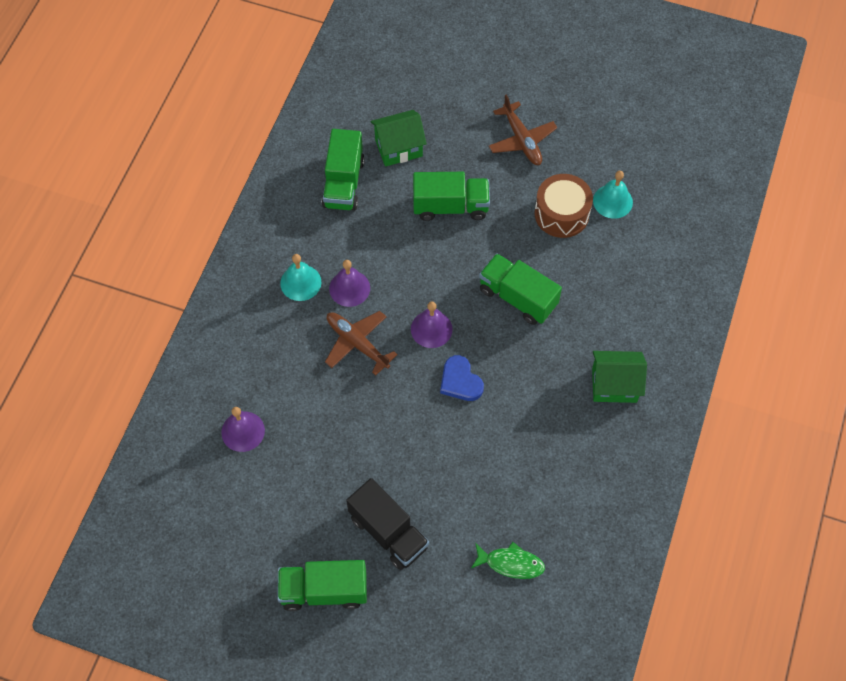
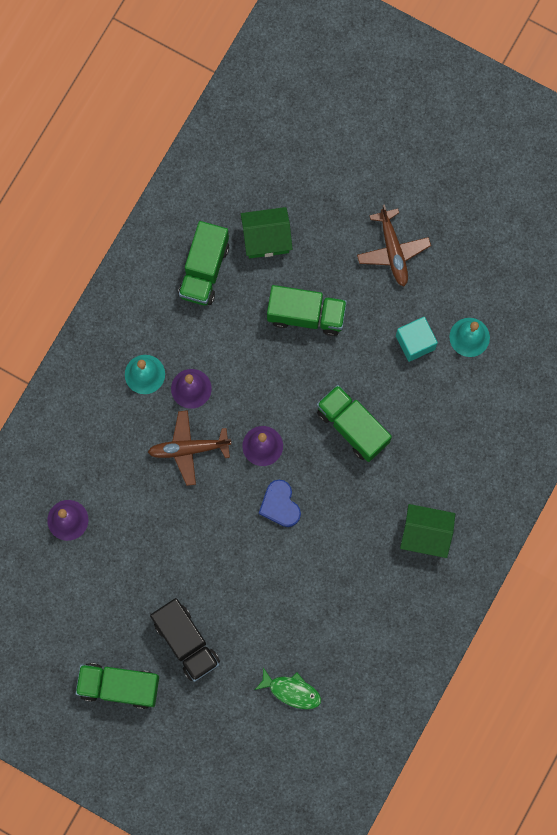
camera: 10 degrees right, 15 degrees up
brown plane [325,311,398,376] -> brown plane turned 60 degrees counterclockwise [148,410,231,486]
brown drum [534,174,593,238] -> turquoise cube [396,317,438,362]

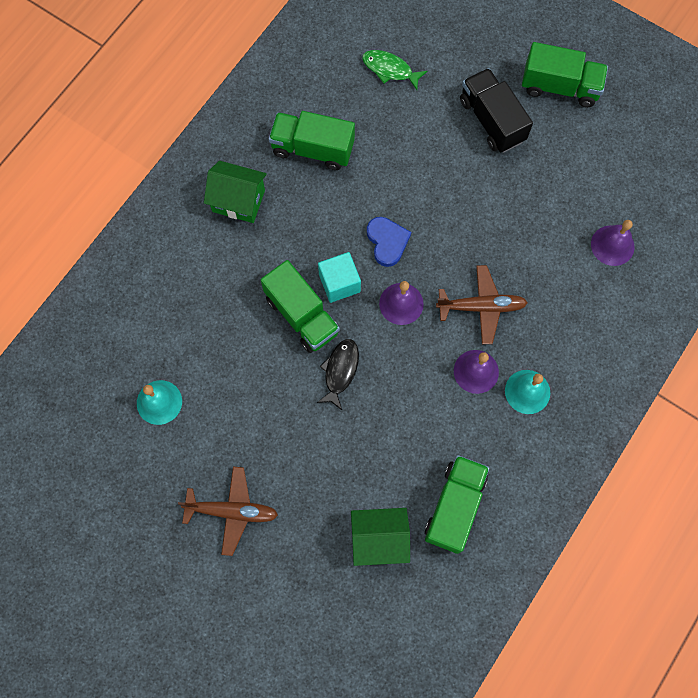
camera: 175 degrees left, 5 degrees down
green truck [267,285,347,336] -> green truck moved to [269,111,355,170]
brown plane [357,204,431,286] -> brown plane turned 105 degrees clockwise [178,467,278,556]
turquoise cube [396,317,438,362] -> turquoise cube moved to [318,252,361,303]
none -> black fish [317,339,359,410]

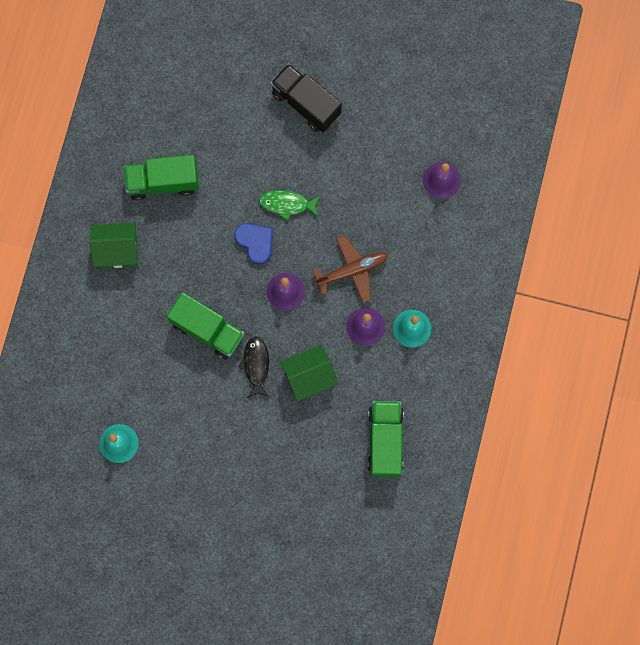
camera: 20 degrees left, 5 degrees up
brown plane [178,467,278,556] -> none
turquoise cube [318,252,361,303] -> none
green house [351,508,410,566] -> green house moved to [280,345,338,401]
green fish [362,50,427,90] -> green fish moved to [259,190,320,221]
green truck [522,42,608,107] -> none

